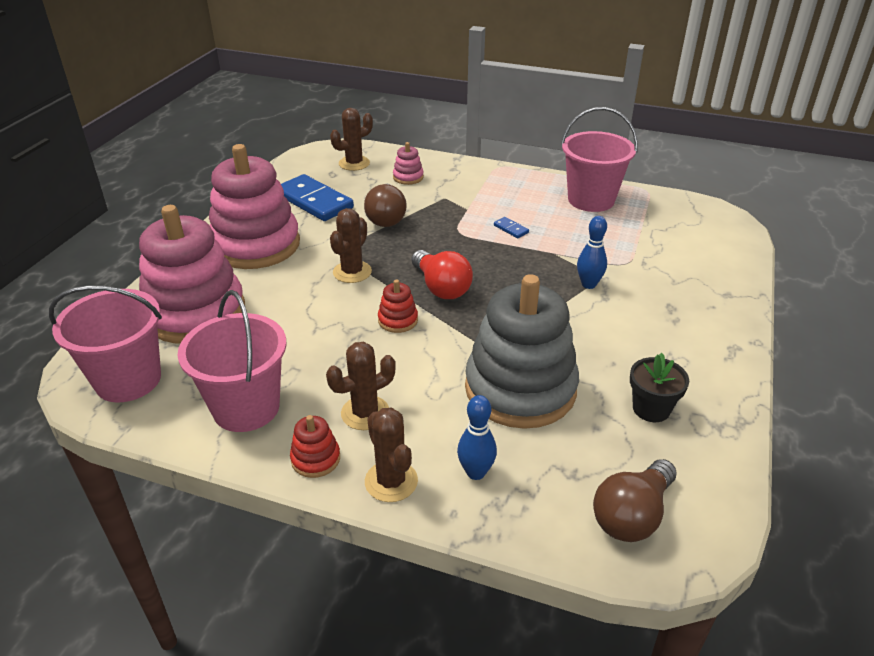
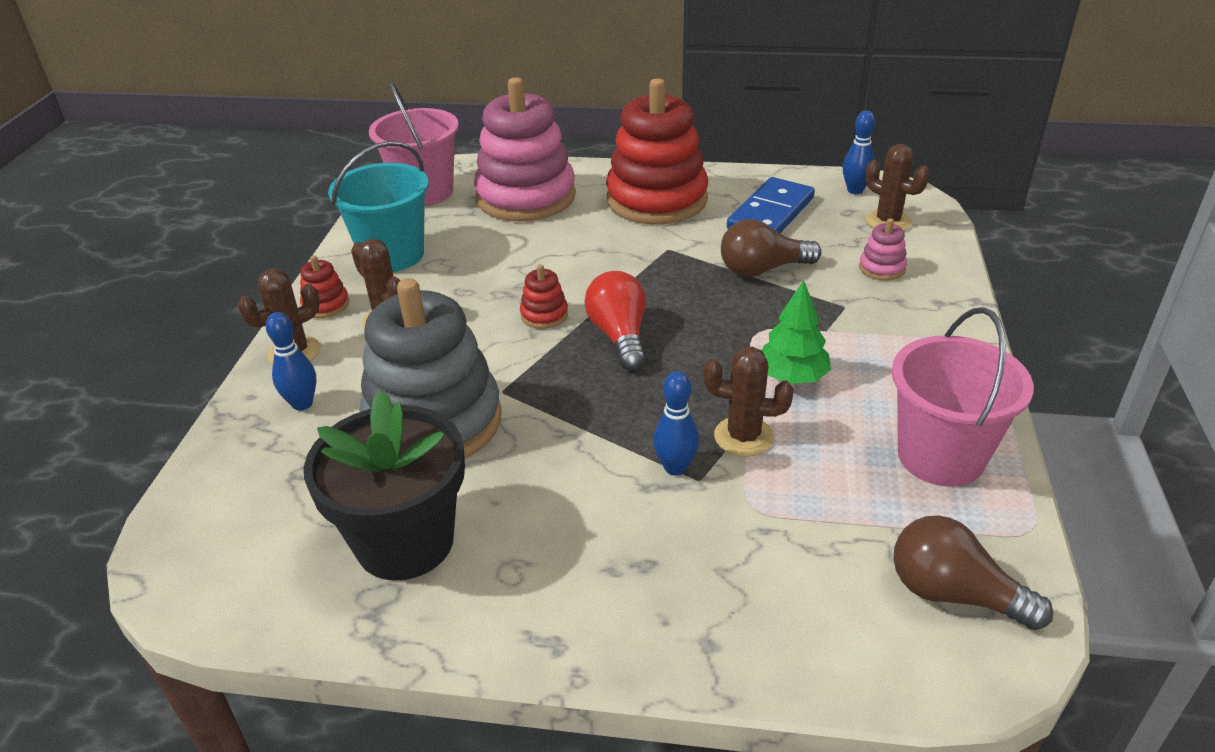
camera: 80 degrees right, 0 degrees up
pink bucket [177,290,287,432] -> turquoise bucket [328,141,429,272]
pink stacking toy [209,144,300,269] -> red stacking toy [606,78,708,225]
brown cactus [330,208,372,283] -> brown cactus moved to [703,347,794,457]
red light bulb [411,250,473,299] -> red light bulb turned 120 degrees clockwise [584,271,646,370]
blue domino [494,217,529,238] -> green tree [762,280,831,384]
brown light bulb [593,459,677,542] -> brown light bulb moved to [893,515,1054,630]
black flower pot [630,353,689,422] -> black flower pot [304,390,465,581], size x1.93
none -> blue bowling pin [843,111,875,194]

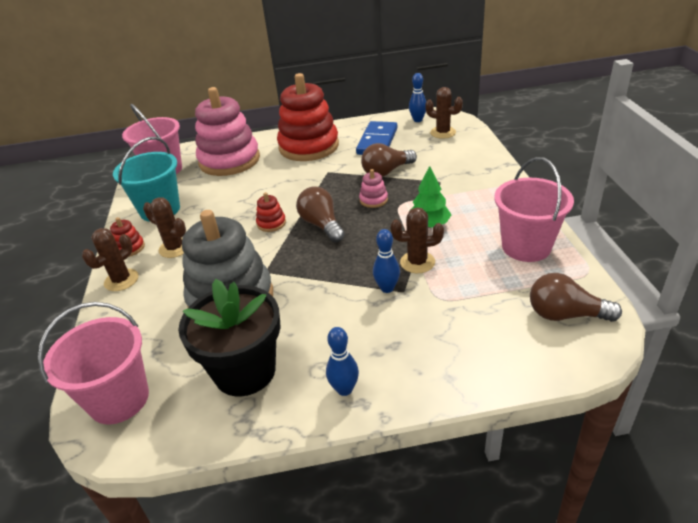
camera: 15 degrees left, 0 degrees up
blue bowling pin [266,312,317,410] -> blue bowling pin moved to [326,327,359,396]
red light bulb [584,271,646,370] -> brown light bulb [296,186,345,242]
pink stacking toy [859,218,907,281] -> pink stacking toy moved to [359,169,388,208]
none -> pink bucket [38,302,149,425]

